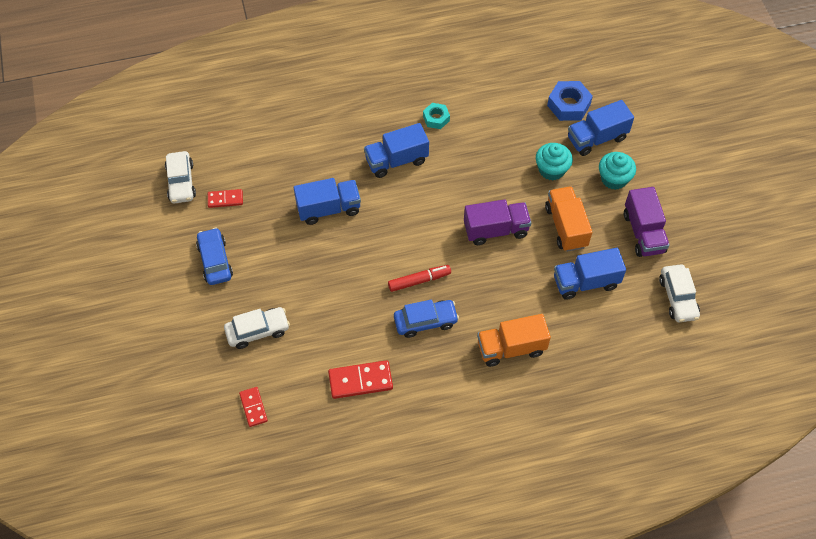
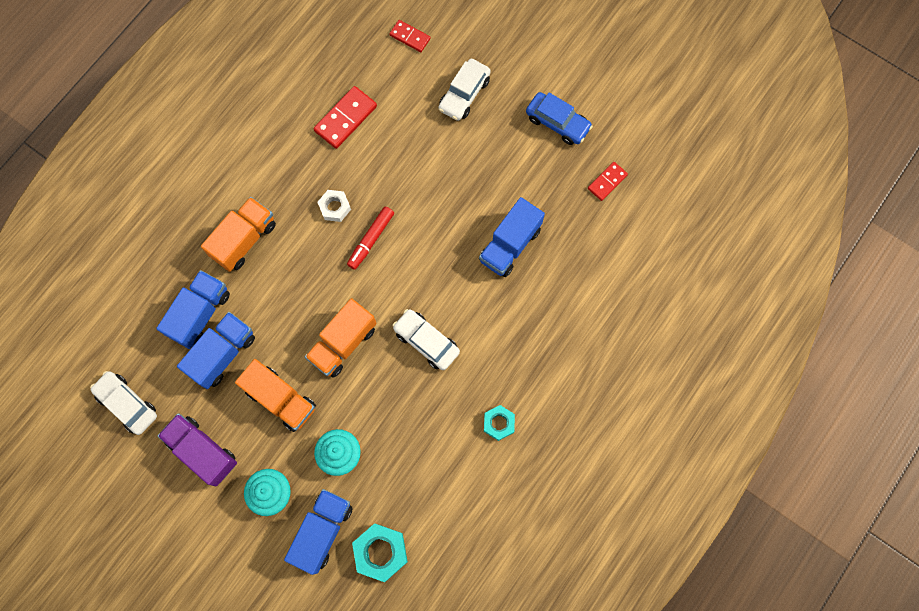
camera: 140 degrees right, 15 degrees up
white car [165,151,196,204] -> white car moved to [393,309,460,370]
blue truck [364,123,429,178] -> blue truck moved to [156,270,230,349]
blue car [394,300,459,338] -> white nut [318,190,351,222]
purple truck [464,199,531,245] -> orange truck [305,298,377,378]
blue nut [547,81,593,121] -> turquoise nut [352,523,408,582]

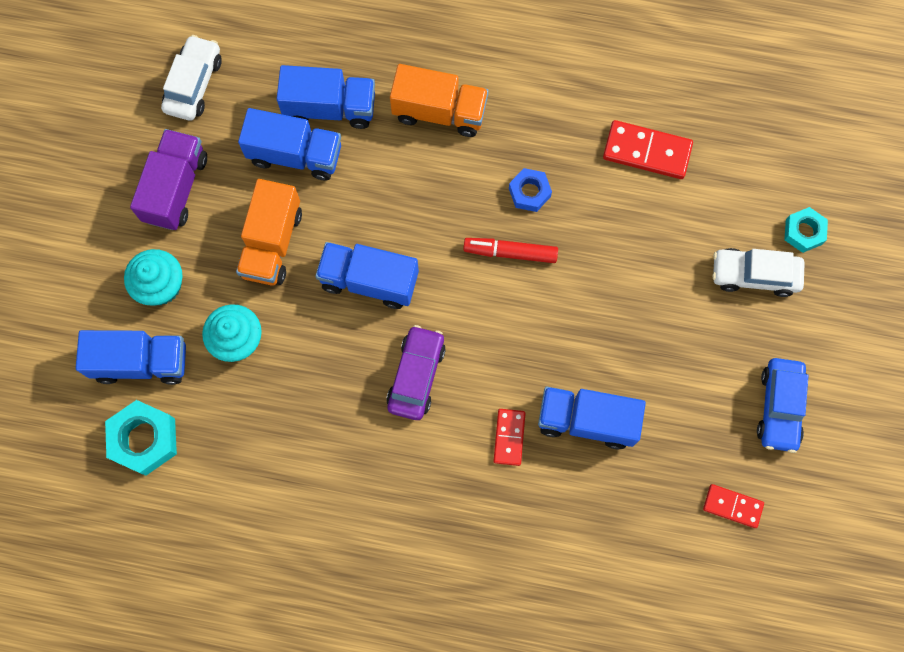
camera: 65 degrees right, 0 degrees up
orange truck [305,298,377,378] -> blue truck [315,242,419,309]
white nut [318,190,351,222] -> blue nut [509,168,552,212]
red domino [389,20,431,52] -> red domino moved to [494,409,526,466]
white car [393,309,460,370] -> purple car [386,325,446,420]
turquoise nut [484,405,515,441] -> turquoise nut moved to [784,207,828,253]

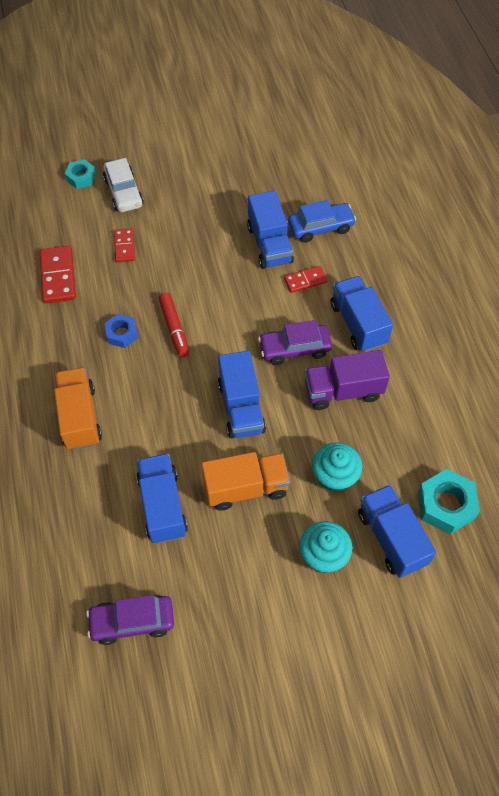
camera: 115 degrees left, 15 degrees down
purple truck [130,129,207,230] -> purple truck moved to [304,350,390,410]
white car [161,35,222,121] -> purple car [86,595,174,645]
blue truck [277,65,375,129] -> blue truck moved to [331,276,393,352]
red domino [703,484,764,528] -> red domino moved to [114,228,135,262]
blue car [757,358,809,453] -> blue car moved to [288,200,356,243]

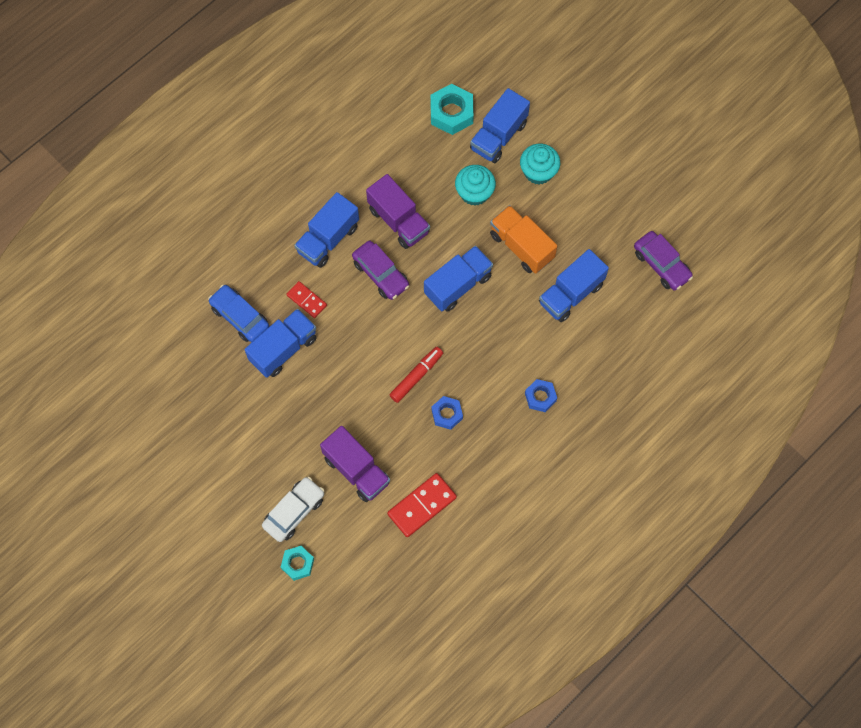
camera: 120 degrees left, 10 degrees up
orange truck [54,367,102,450] -> blue nut [525,379,557,412]
red domino [114,228,135,262] -> purple truck [320,426,390,502]

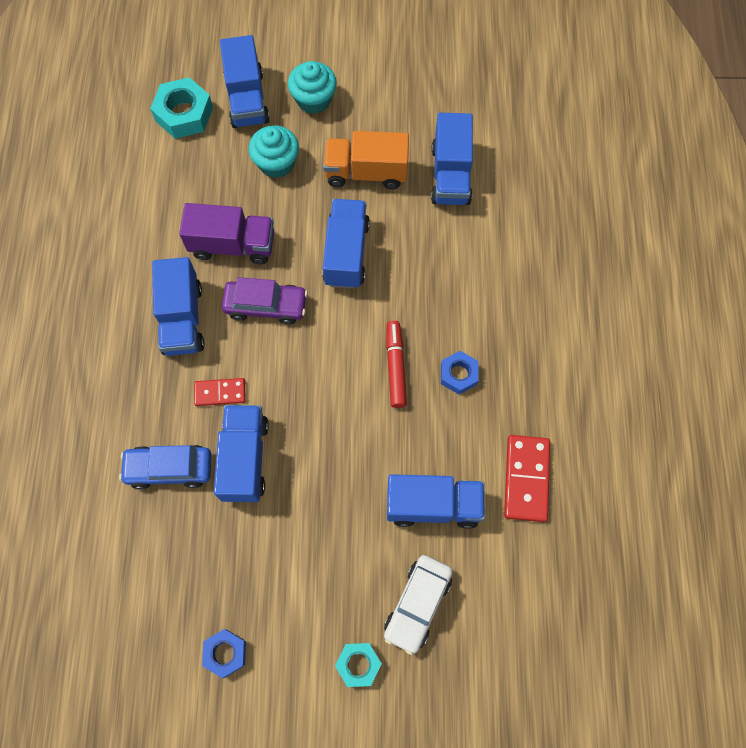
camera: 45 degrees left, 0 degrees up
white car [262,477,325,542] -> white car turned 150 degrees counterclockwise [384,555,453,655]
turquoise nut [281,546,314,581] -> turquoise nut moved to [335,643,382,687]
purple truck [320,426,390,502] -> blue truck [387,474,485,529]
blue nut [525,379,557,412] -> blue nut moved to [202,629,246,678]
purple car [634,231,693,291] -> none

